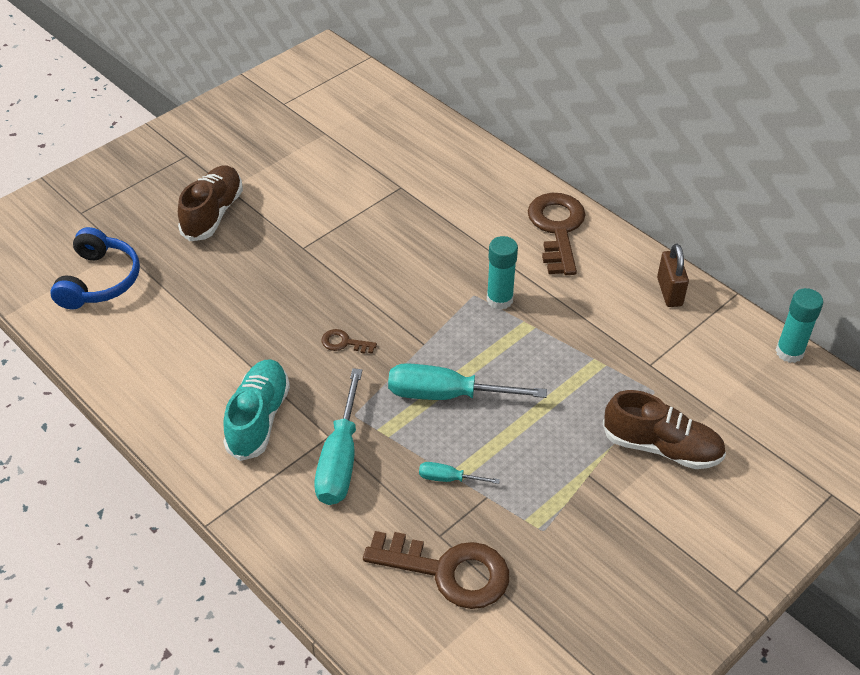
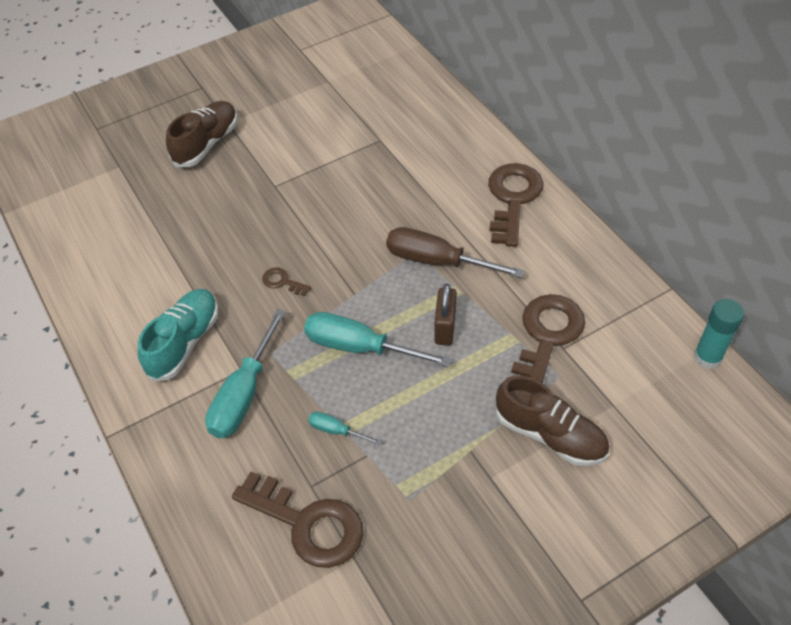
camera: 15 degrees right, 5 degrees up
blue headphones [50,227,140,309] -> none
turquoise glue stick [487,236,518,310] -> brown screwdriver [386,227,525,278]
brown padlock [657,244,689,307] -> brown padlock moved to [434,284,457,345]
none -> brown key [511,294,585,383]

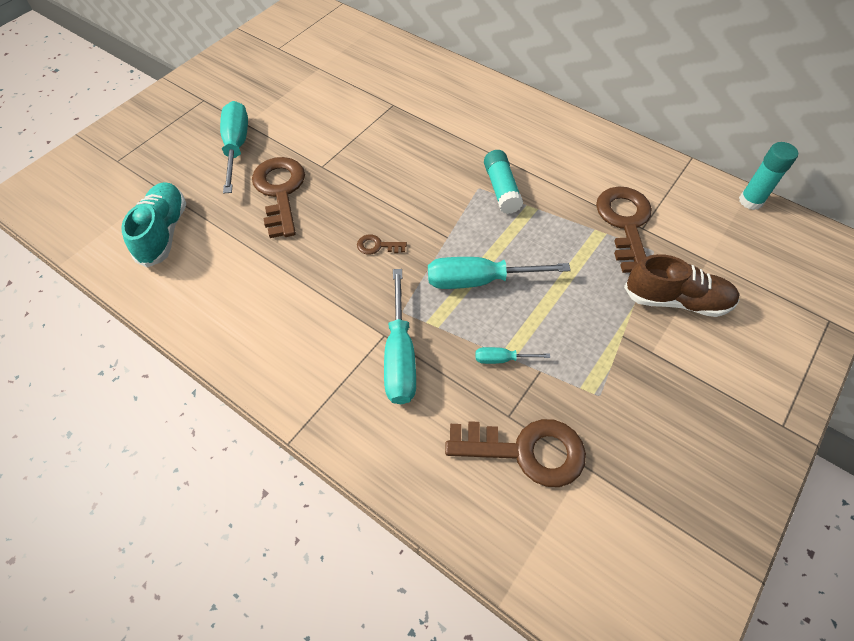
camera: 25 degrees left, 5 degrees up
turquoise shoe [138,289,219,382] -> turquoise shoe moved to [121,182,186,267]
brown shoe [166,101,238,167] -> turquoise screwdriver [220,101,248,193]
brown screwdriver [386,227,525,278] -> turquoise glue stick [484,150,523,214]
brown padlock [434,284,457,345] -> none
brown key [488,163,544,247] -> brown key moved to [252,157,305,238]

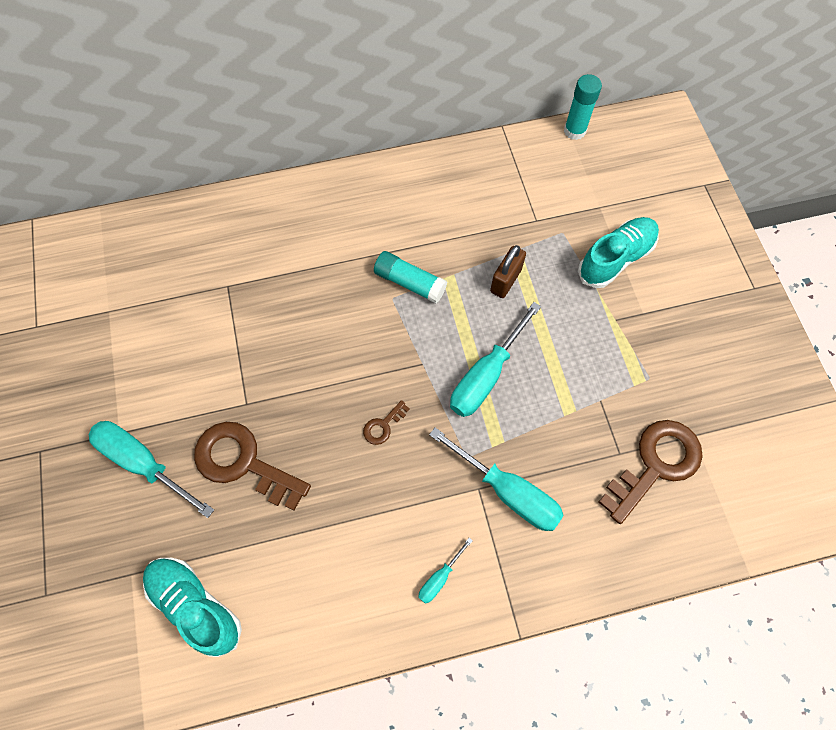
camera: 50 degrees left, 10 degrees up
turquoise screwdriver [476,347,550,364] -> turquoise screwdriver moved to [418,538,473,604]
brown key [596,186,652,273] -> none
brown shoe [624,254,740,317] -> turquoise shoe [578,217,659,288]
none -> brown padlock [490,245,526,298]

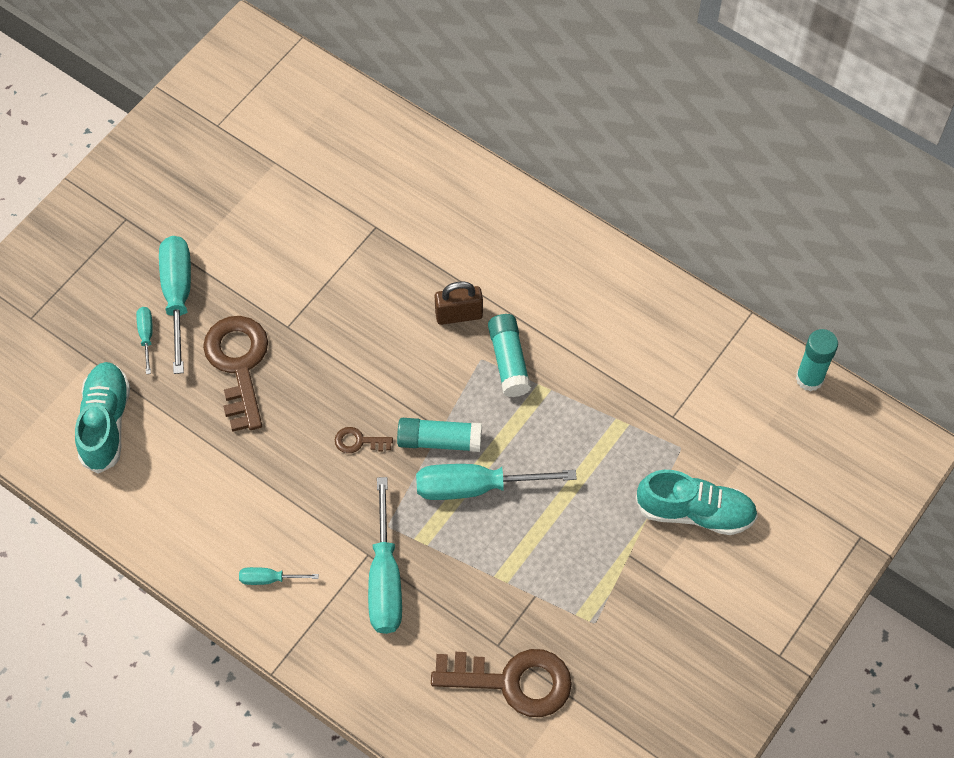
camera: 50 degrees right, 5 degrees down
brown padlock [490,245,526,298] -> brown padlock moved to [435,281,483,325]
none -> turquoise screwdriver [136,307,153,374]
none -> turquoise glue stick [397,418,482,452]

